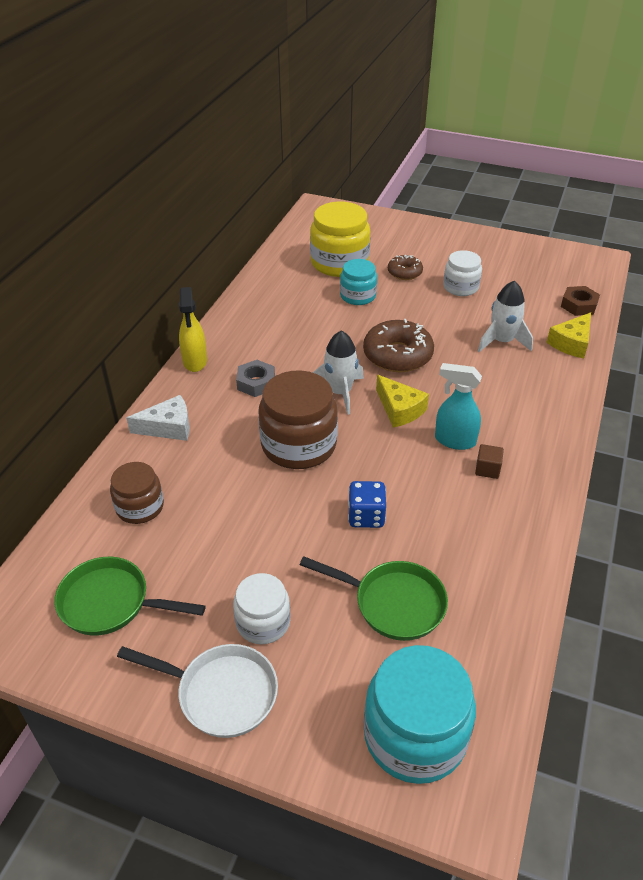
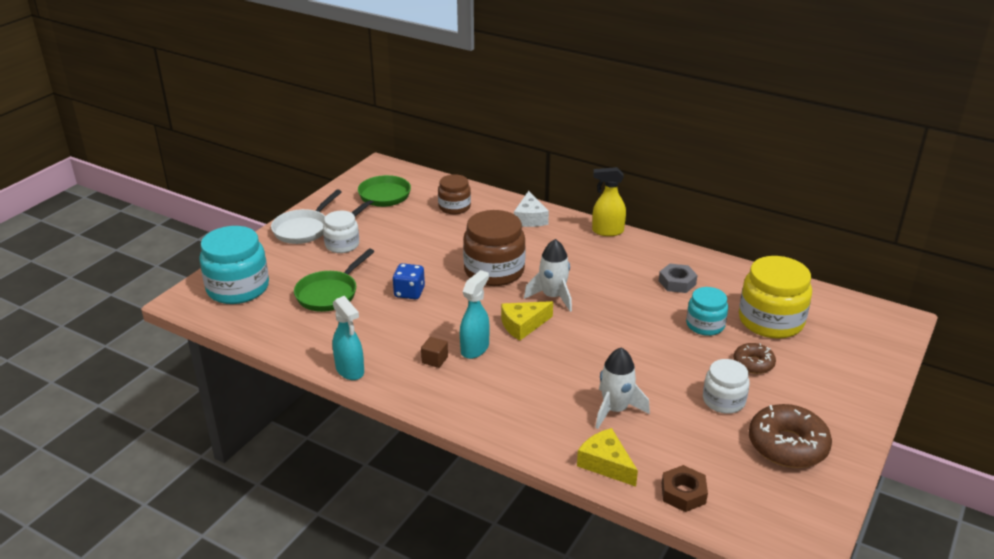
camera: 100 degrees right, 10 degrees down
grey nut [236,360,275,397] -> grey nut moved to [659,264,697,293]
brown donut [363,319,434,372] -> brown donut moved to [749,404,832,468]
none -> turquoise spray bottle [332,296,364,380]

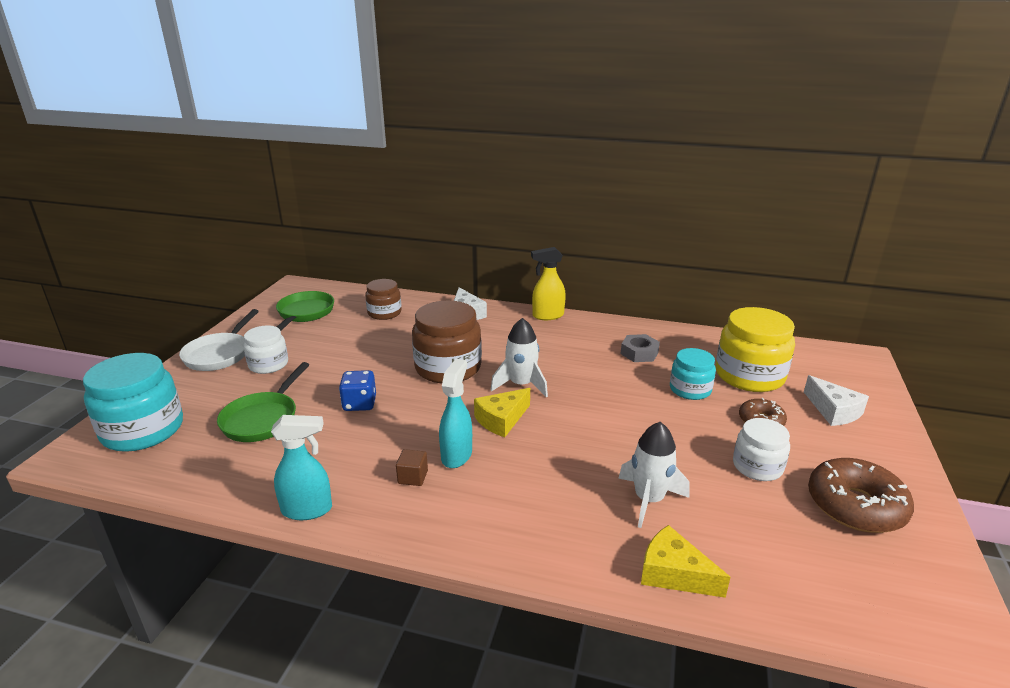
camera: 15 degrees left, 5 degrees down
turquoise spray bottle [332,296,364,380] -> turquoise spray bottle turned 45 degrees counterclockwise [271,415,332,520]
brown nut [662,465,708,512] -> none
none -> white cheese [804,375,869,426]

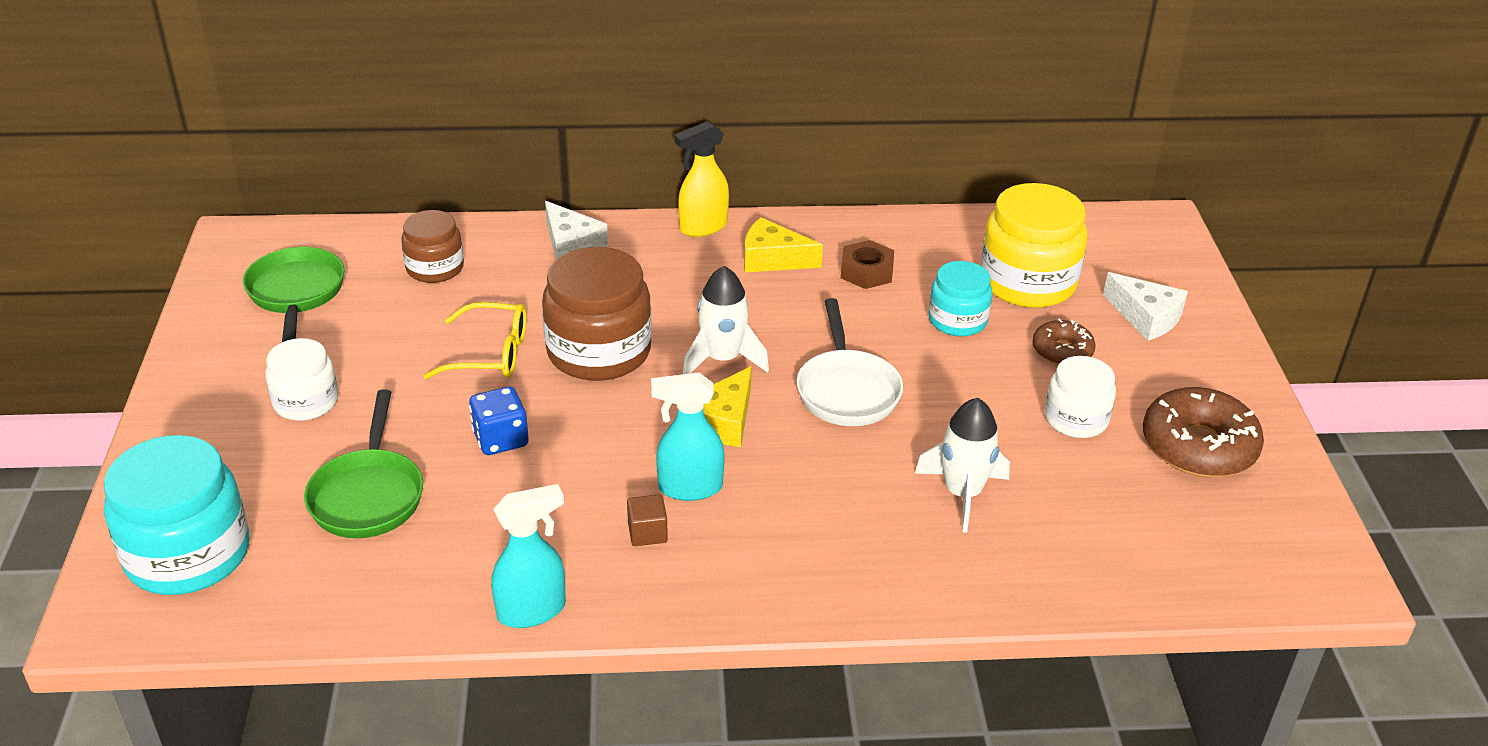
camera: 20 degrees left, 10 degrees up
white pan [179,309,259,371] -> white pan moved to [797,298,903,426]
turquoise spray bottle [439,359,472,468] -> turquoise spray bottle turned 90 degrees counterclockwise [651,372,725,501]
grey nut [621,334,660,362] -> brown nut [841,240,894,289]
yellow cheese [641,525,731,598] -> yellow cheese moved to [744,217,823,272]
none -> yellow glasses [423,302,527,379]

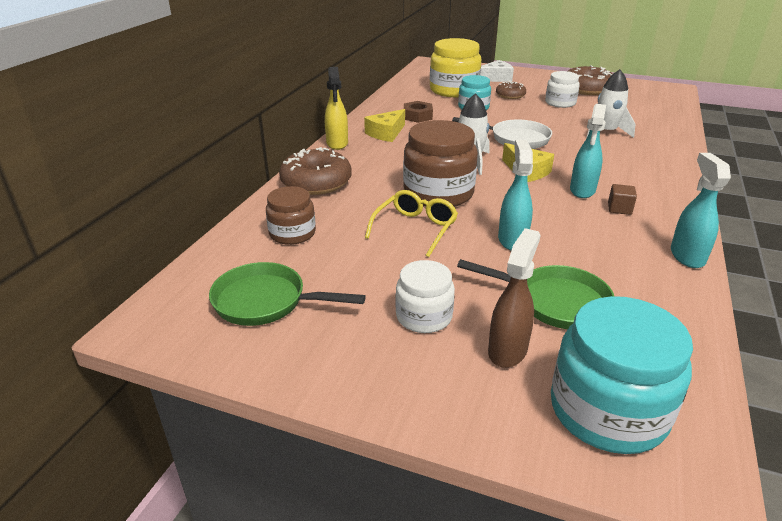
camera: 65 degrees left, 5 degrees down
blue dice [469,386,529,455] -> turquoise spray bottle [498,140,533,250]
white cheese [545,201,608,260] -> brown donut [279,147,352,195]
none -> brown spray bottle [488,228,540,368]

